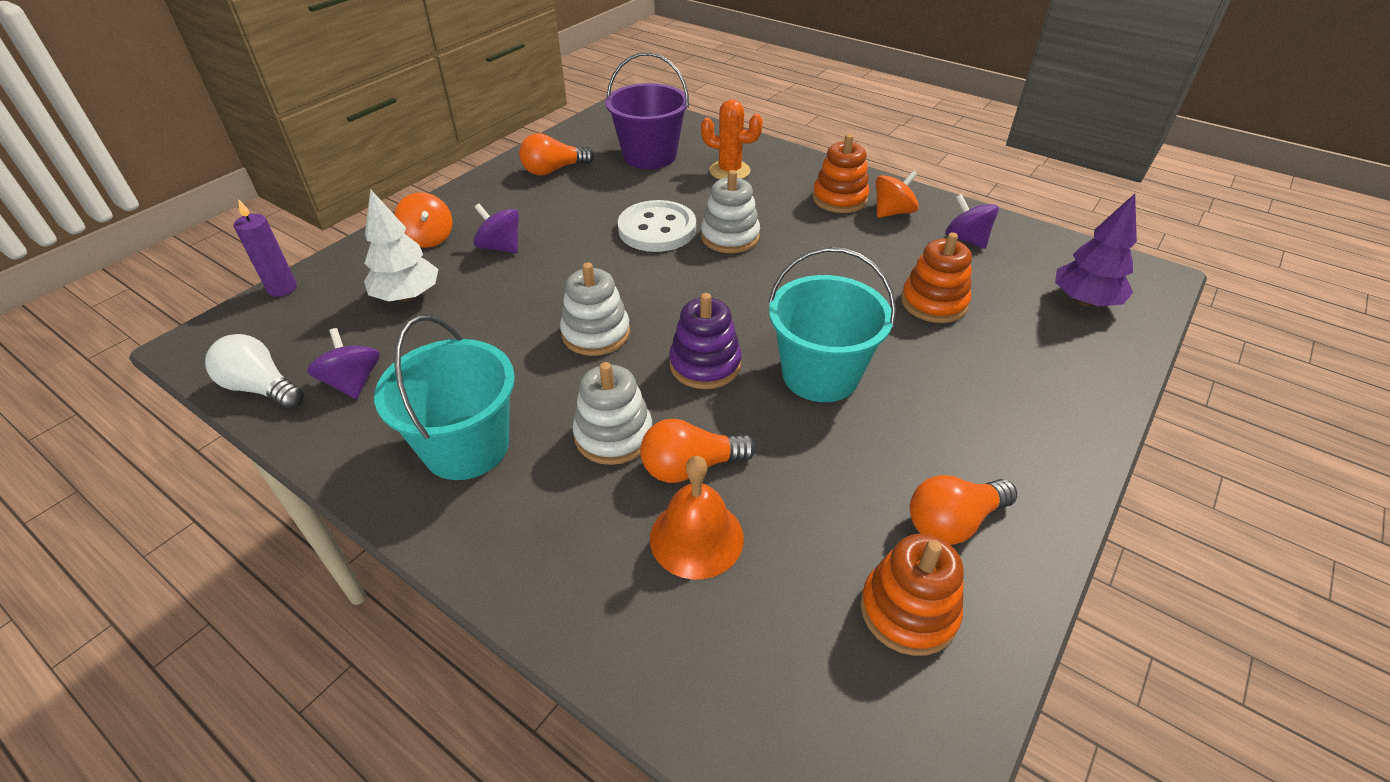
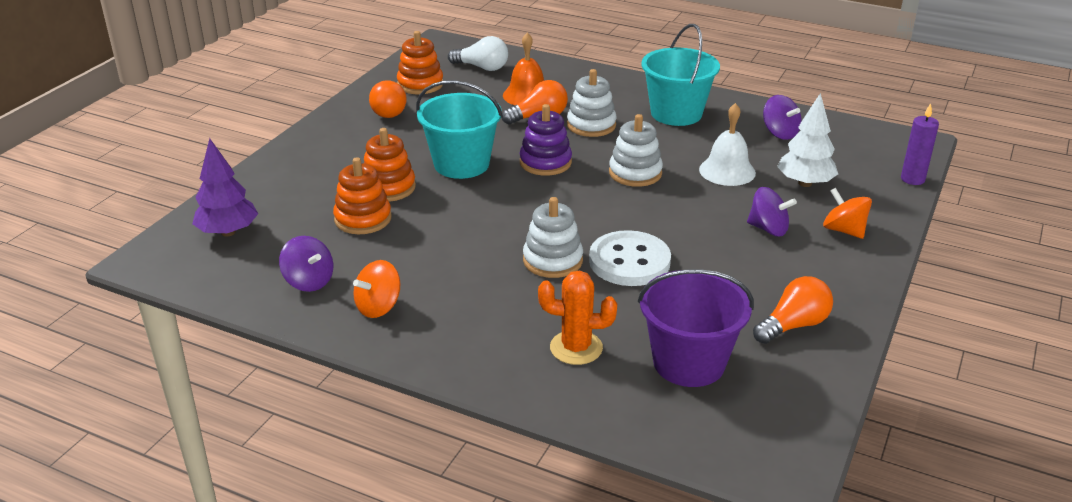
camera: 170 degrees right, 10 degrees down
white light bulb [205,334,304,409] -> white light bulb moved to [448,36,508,71]
orange stacking toy [813,134,869,213] -> orange stacking toy moved to [364,128,416,202]
orange light bulb [910,475,1017,545] -> orange light bulb turned 120 degrees clockwise [369,80,407,118]
none -> white bell [699,103,756,186]

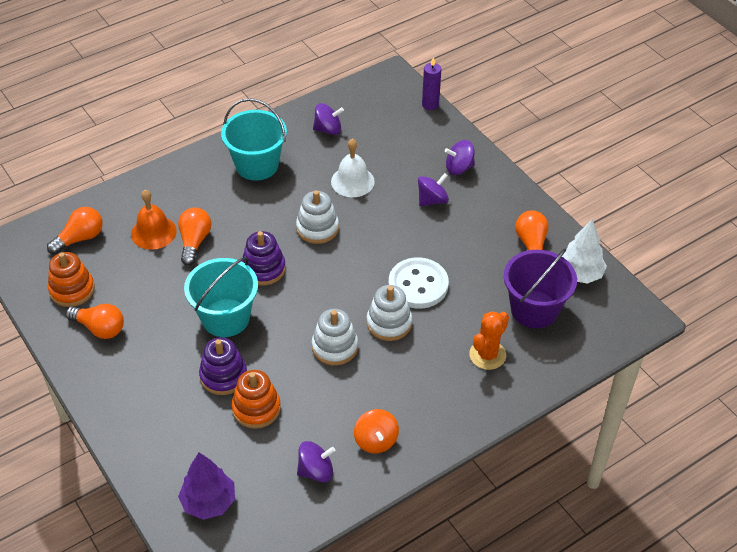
camera: 60 degrees left, 15 degrees up
orange stacking toy [364,128,416,202] -> purple stacking toy [199,337,247,395]
white light bulb [448,36,508,71] -> orange light bulb [47,207,103,255]
white stacking toy [567,69,617,137] -> white stacking toy moved to [312,309,358,366]
white tree [777,93,838,187] -> white tree moved to [562,219,607,284]
orange spinning top [823,188,872,239] -> purple spinning top [445,140,475,175]

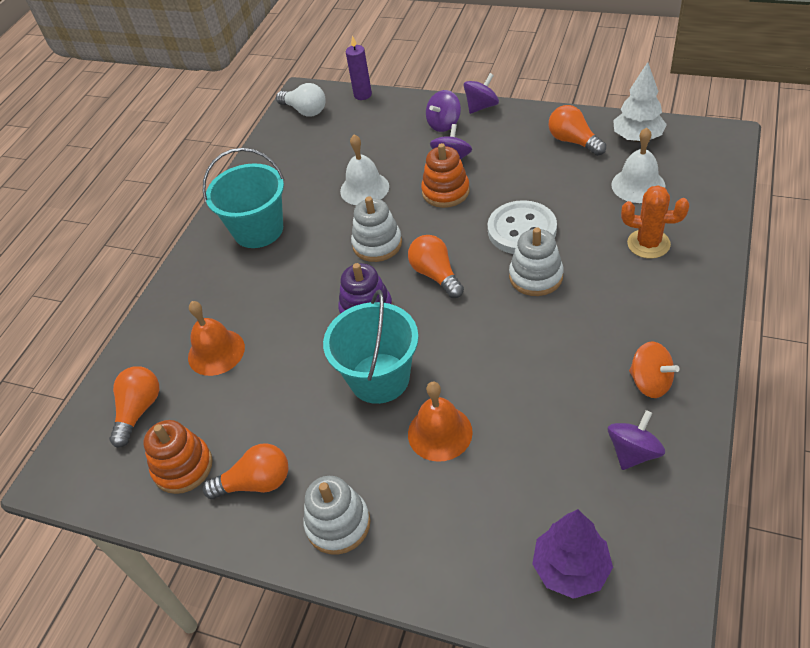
camera: 30 degrees left, 0 degrees up
orange light bulb [178,207,211,266] -> orange light bulb moved to [408,235,464,298]
purple stacking toy [199,337,247,395] -> orange bell [408,382,473,462]
orange stacking toy [232,370,281,429] -> orange stacking toy moved to [421,143,470,208]
white stacking toy [312,309,358,366] -> white stacking toy moved to [304,476,371,555]
purple spinning top [313,103,344,135] -> purple spinning top moved to [463,73,499,114]
orange cactus [469,311,509,370] -> orange cactus turned 75 degrees counterclockwise [621,185,689,259]
purple bucket [504,249,577,328] -> white bell [611,127,665,203]
none -> white light bulb [276,83,326,116]

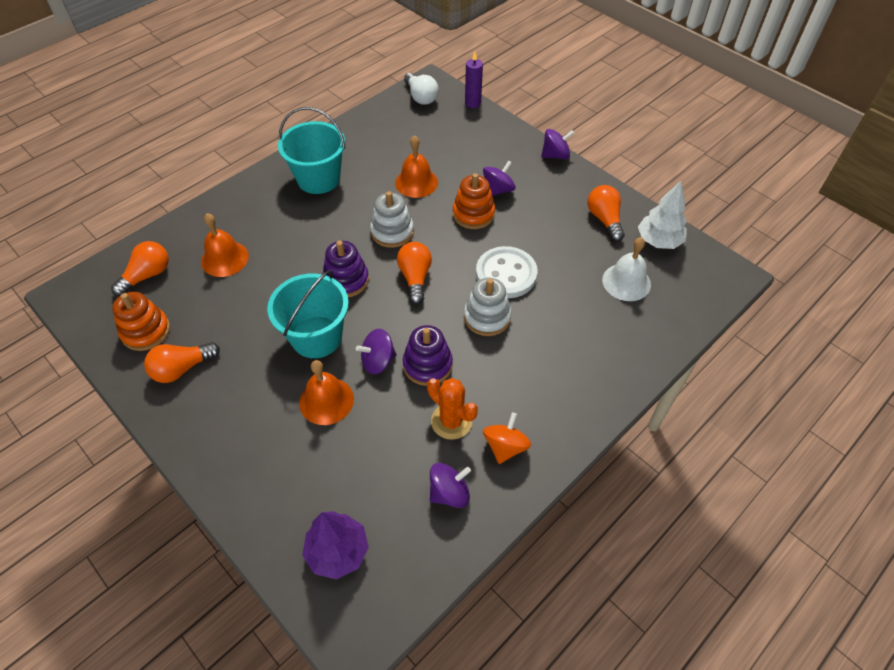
camera: 20 degrees right, 5 degrees up
orange light bulb [203,443,288,499] -> orange light bulb turned 135 degrees clockwise [144,342,220,383]
white stacking toy [304,476,371,555] -> none
white bell [340,135,389,205] -> orange bell [395,135,438,198]
purple spinning top [426,90,461,132] -> purple spinning top moved to [356,329,397,374]
orange cactus [621,185,689,259] -> orange cactus moved to [427,378,478,440]
orange spinning top [629,341,680,398] -> orange spinning top turned 135 degrees counterclockwise [483,412,531,464]
none -> purple stacking toy [403,325,453,386]

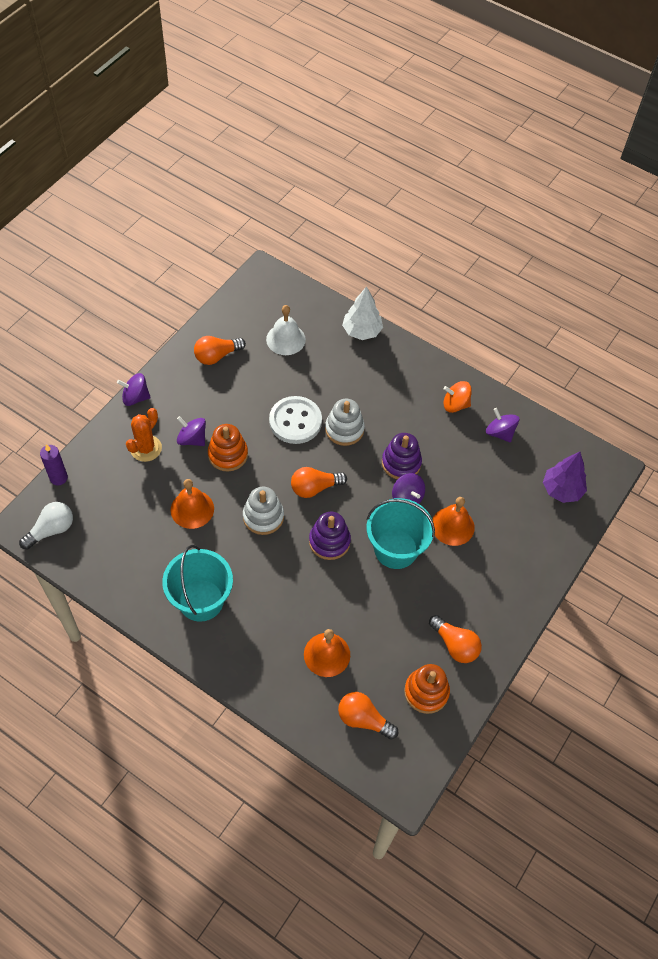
camera: 105 degrees left, 5 degrees up
orange cactus [427,378,478,440] -> orange cactus moved to [126,408,162,462]
purple spinning top [541,129,574,160] -> purple spinning top turned 60 degrees counterclockwise [117,373,151,406]
white tree [638,181,687,249] -> white tree moved to [342,286,383,340]

